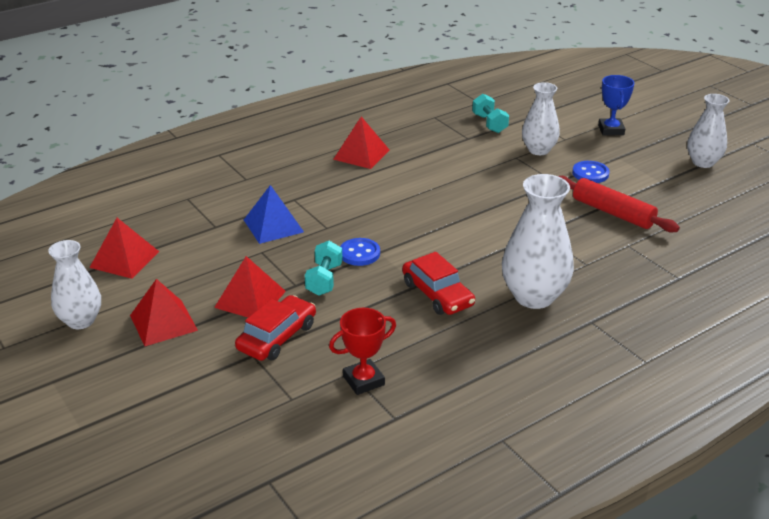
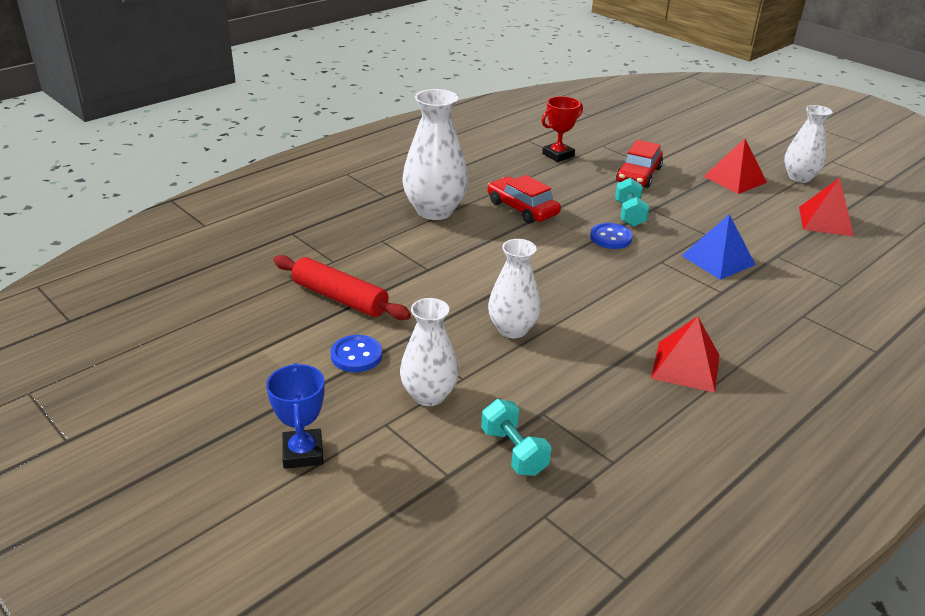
camera: 170 degrees right, 0 degrees up
red pyramid [214,256,286,317] -> none
white vase [687,94,730,168] -> white vase moved to [488,239,541,339]

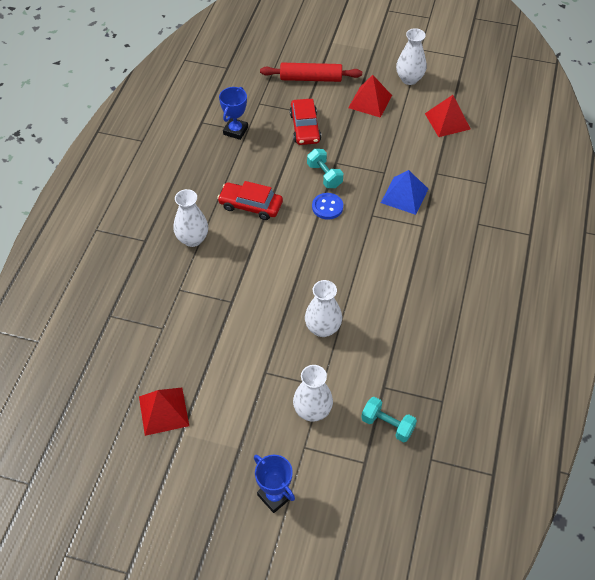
camera: 30 degrees left, 20 degrees up
red rolling pin [273,255,411,320] -> red rolling pin moved to [260,63,362,82]
blue button [331,335,382,372] -> none
white vase [402,89,468,220] -> white vase [173,189,208,247], size x0.66
red trophy [542,96,583,162] -> blue trophy [219,87,248,140]
red pyramid [651,316,719,393] -> red pyramid moved to [139,388,189,436]

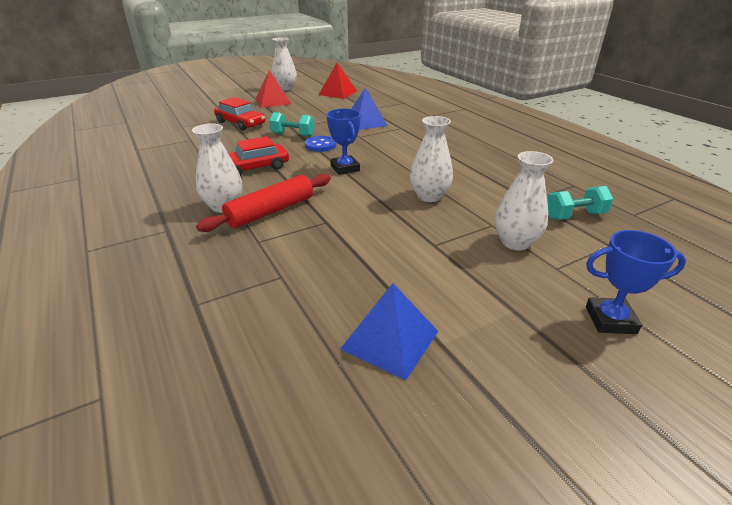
camera: 45 degrees left, 20 degrees down
red pyramid [139,388,189,436] -> blue pyramid [340,283,438,381]
blue trophy [219,87,248,140] -> blue trophy moved to [326,109,361,175]
red rolling pin [260,63,362,82] -> red rolling pin moved to [196,174,331,232]

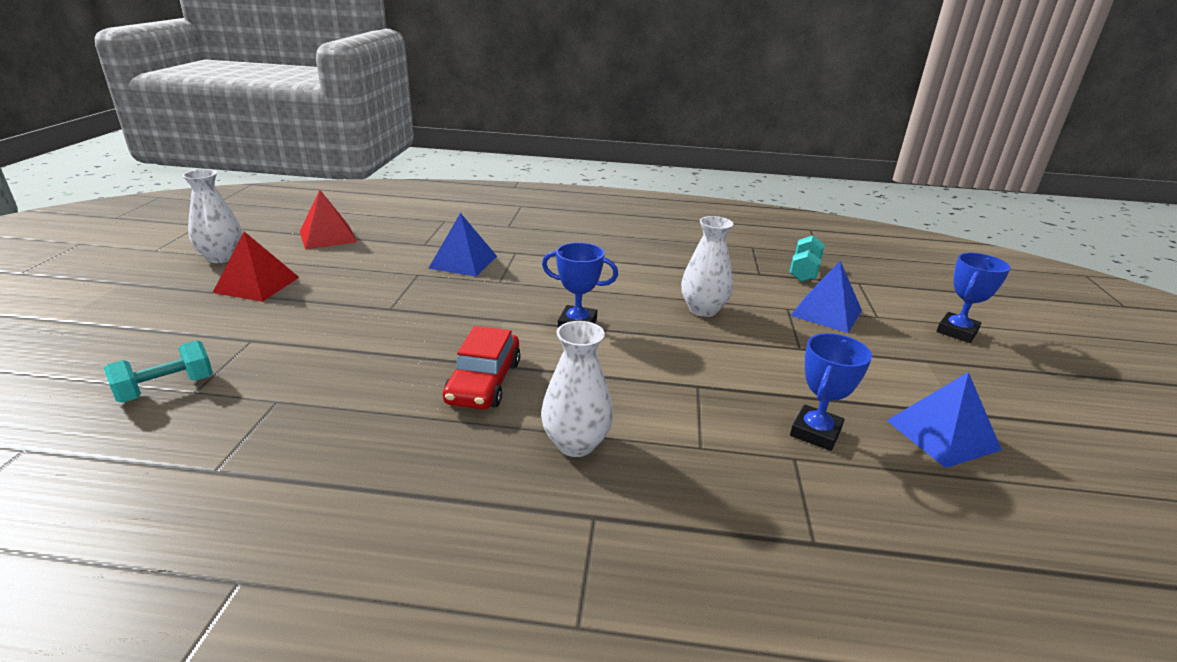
camera: 55 degrees left, 5 degrees down
red rolling pin [196,174,331,232] -> none
red car [214,97,265,130] -> none
turquoise dumbbell [269,112,315,137] -> turquoise dumbbell moved to [104,340,213,403]
blue button [305,136,336,152] -> none
white vase [495,151,554,250] -> blue pyramid [790,261,862,333]
none -> blue trophy [790,333,872,451]

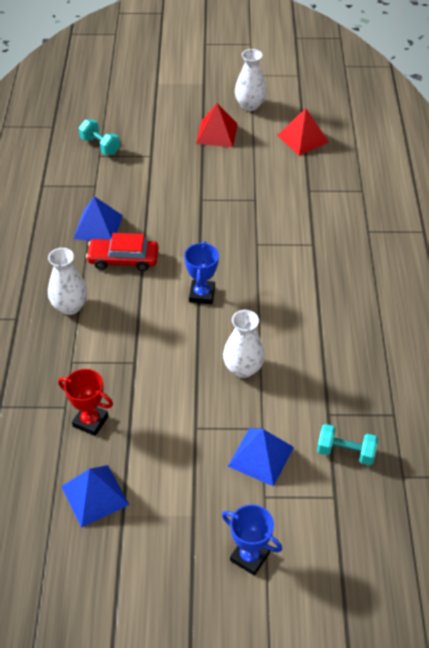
camera: 85 degrees right, 20 degrees up
blue pyramid [428,213,497,277] -> blue pyramid moved to [73,196,123,241]
blue trophy [790,333,872,451] -> red trophy [58,369,113,436]

